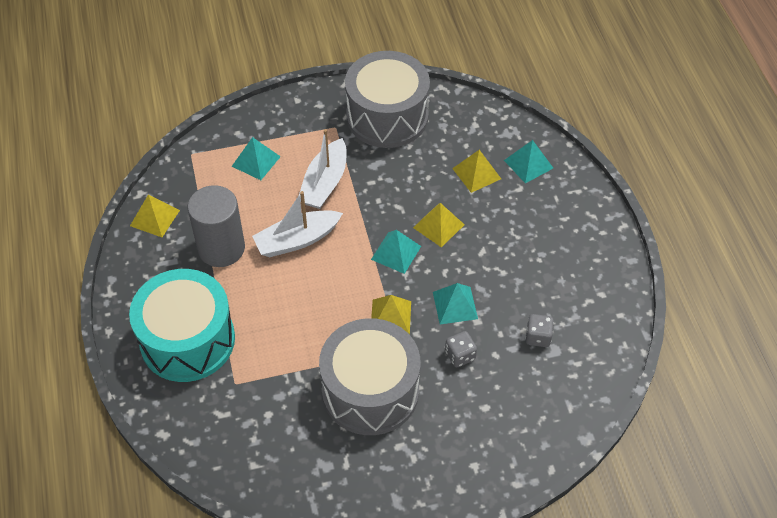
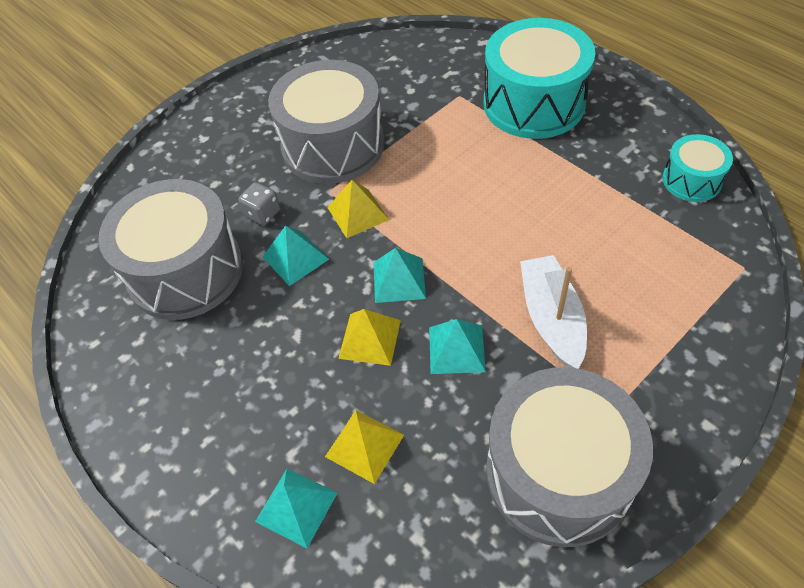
camera: 155 degrees right, 0 degrees up
yellow pyramid [130,194,180,237] -> turquoise drum [662,134,733,202]
grey cylinder [188,185,245,267] -> none
turquoise pyramid [232,137,281,180] -> turquoise pyramid moved to [429,319,486,374]
white boat [252,191,343,257] -> none
grey dice [525,314,554,347] -> grey drum [98,179,243,320]

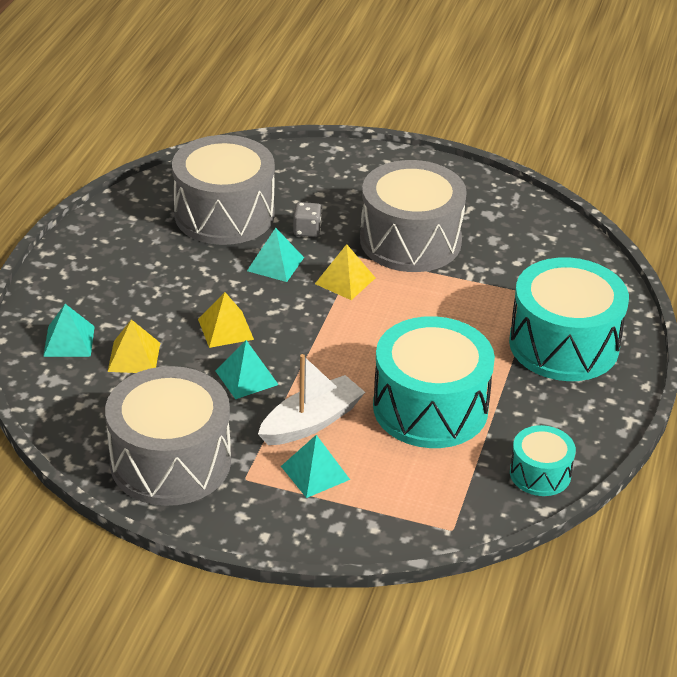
camera: 55 degrees right, 15 degrees down
turquoise pyramid [373,248,426,303] -> turquoise pyramid moved to [281,435,350,498]
none -> turquoise drum [373,316,495,448]

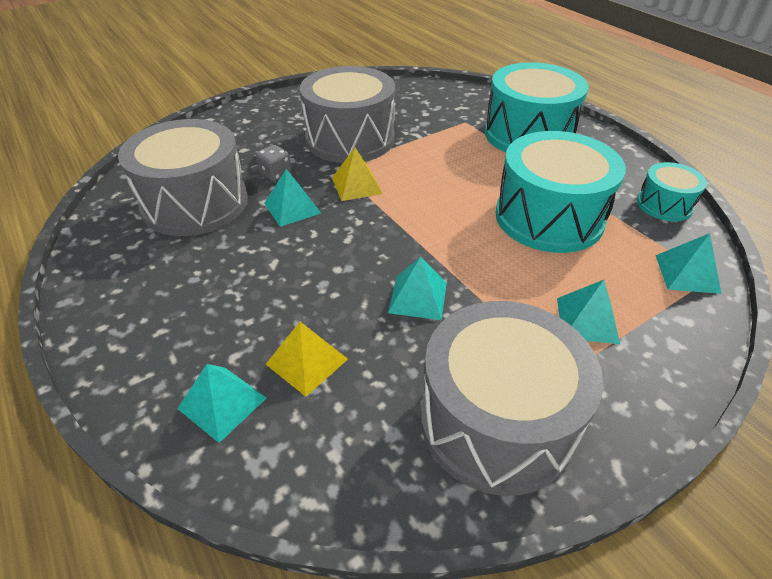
camera: 50 degrees left, 5 degrees up
yellow pyramid [198,292,254,348] -> none
white boat [258,354,365,445] -> none
none -> turquoise pyramid [655,233,721,294]

